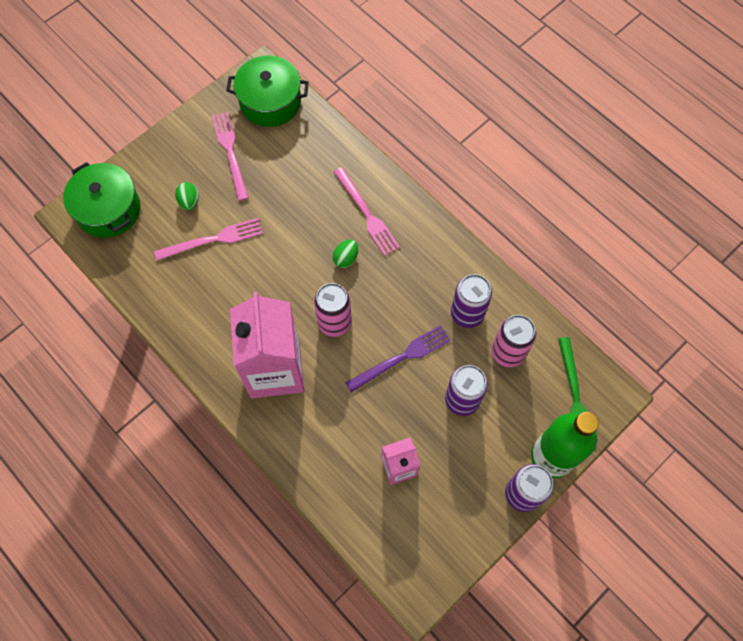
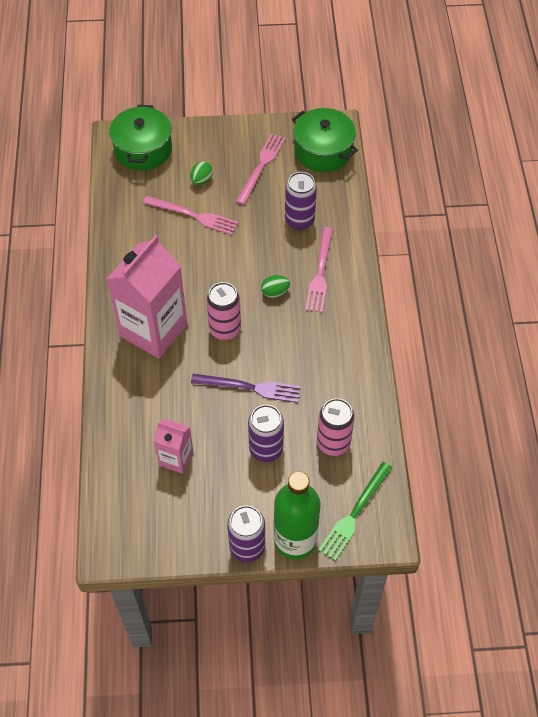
camera: 40 degrees right, 10 degrees down
purple can [451,274,492,328] -> purple can moved to [285,172,317,230]

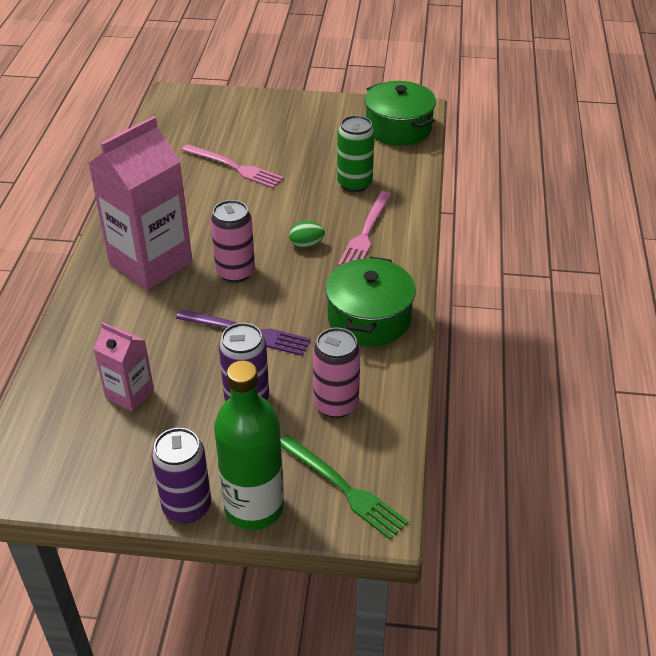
camera: 10 degrees right, 15 degrees down
green pot [109,105,172,171] -> green pot moved to [325,256,416,346]
green egg [190,161,213,185] -> none
pink fork [235,134,286,205] -> none
purple can [285,172,317,230] -> green can [337,115,375,192]
green fork [318,462,392,561] -> green fork turned 90 degrees counterclockwise [281,435,409,540]

